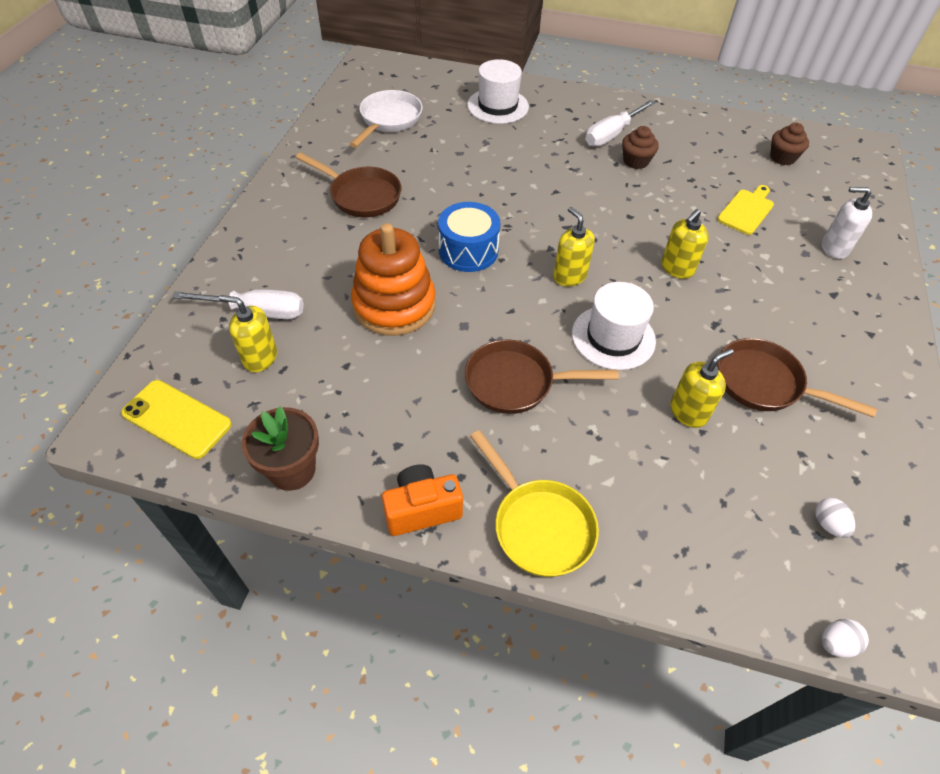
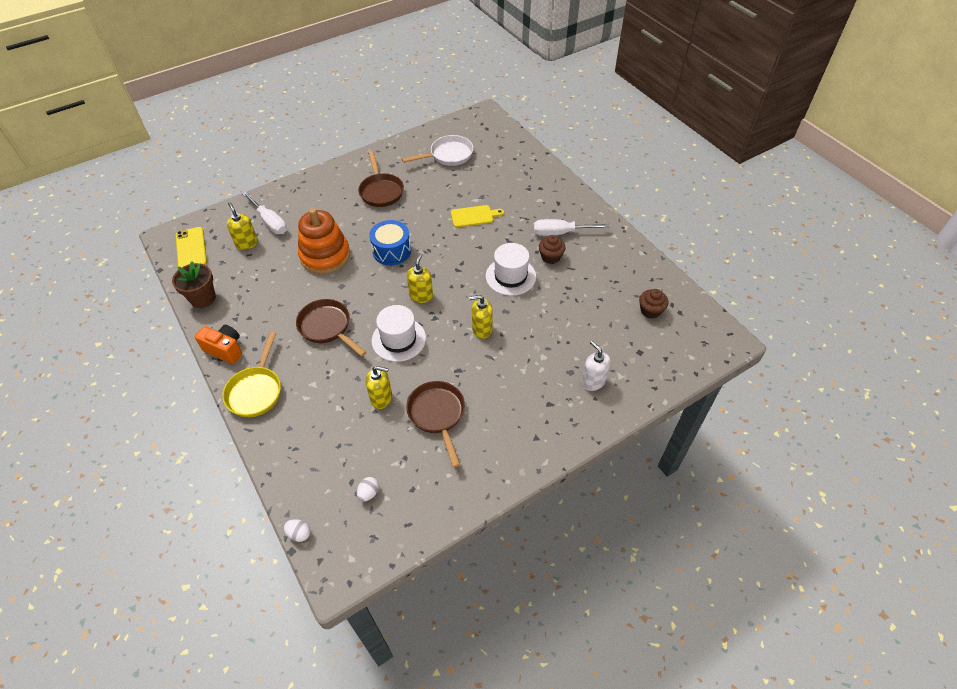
camera: 45 degrees right, 0 degrees up
white hat [467,59,529,124] -> white hat moved to [486,243,536,296]
yellow cutting board [717,185,774,235] -> yellow cutting board moved to [451,205,504,227]

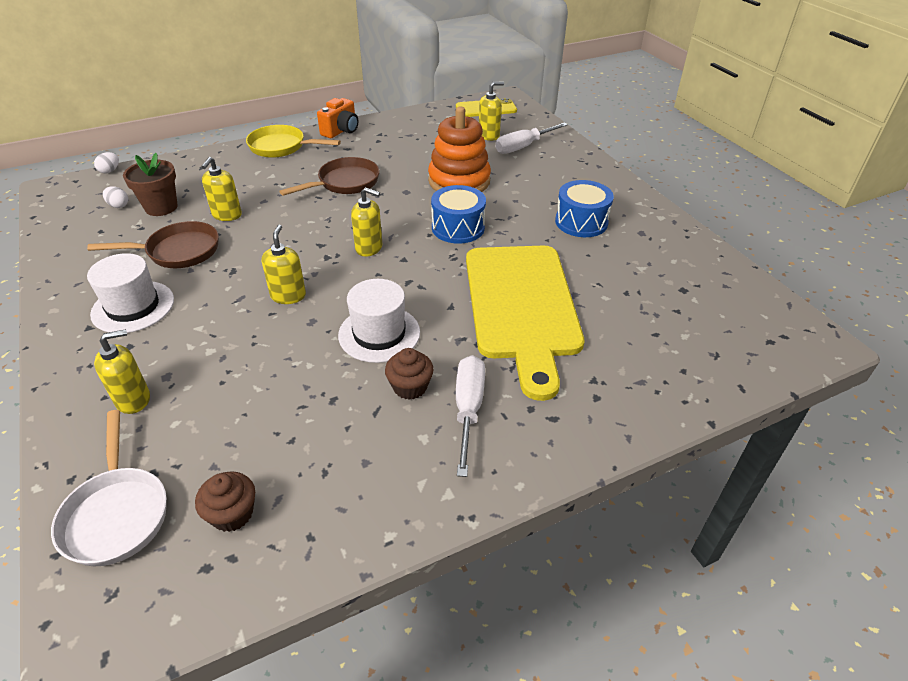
camera: 95 degrees right, 10 degrees down
brown flower pot [172,261,216,308] -> brown flower pot moved to [123,153,178,216]
brown pan [358,151,404,207] -> blue drum [555,180,614,237]
white hat [371,305,426,362] -> white hat moved to [87,253,174,333]
white pan [402,135,473,166] -> white pan moved to [51,410,167,566]
yellow cutting board [451,205,504,227] -> yellow cutting board [466,246,584,401], size x2.47
white soap dispenser [581,341,611,391] -> yellow soap dispenser [94,329,150,414]

